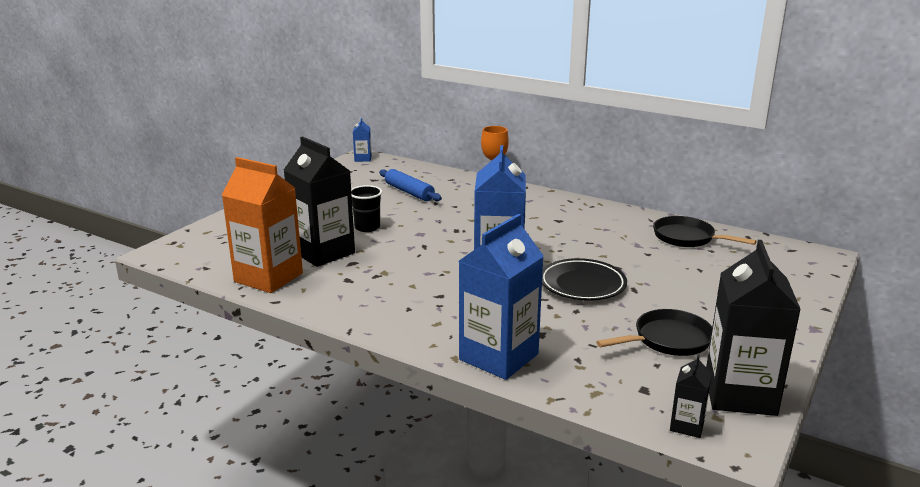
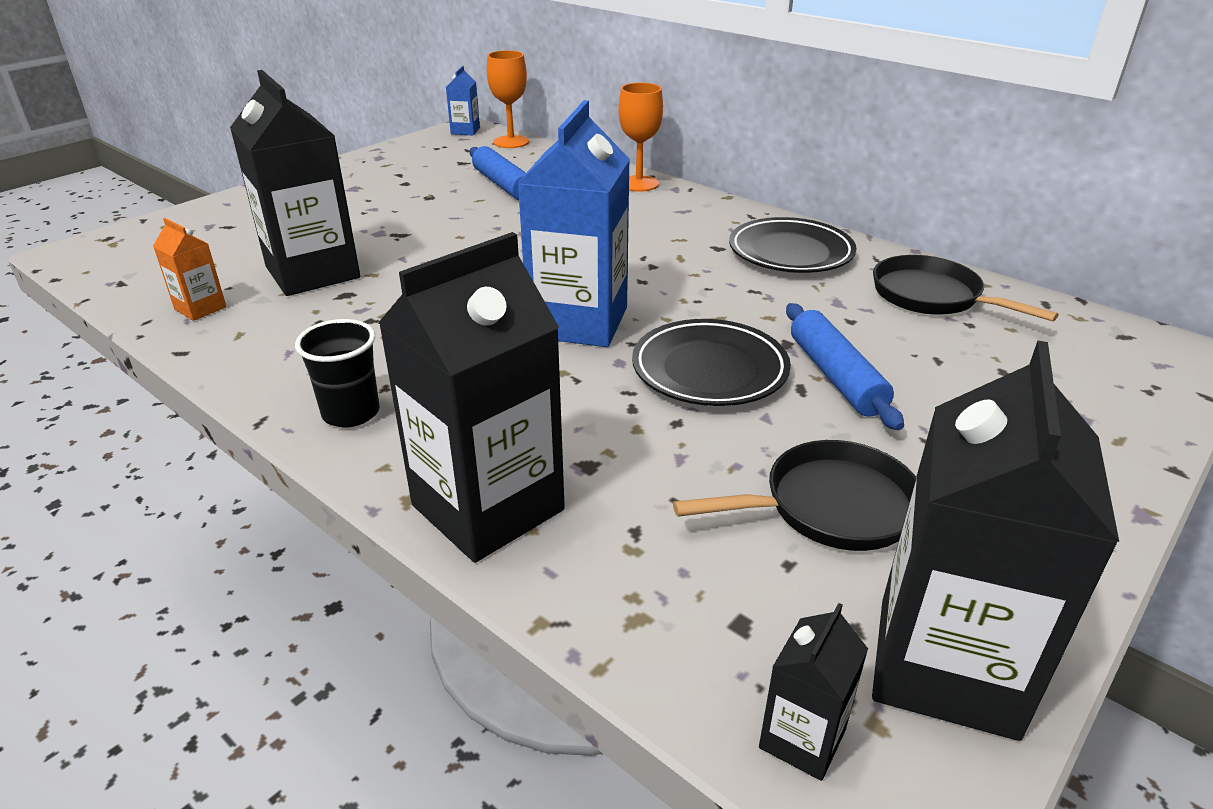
camera: 10 degrees right, 10 degrees up
orange carton [222,157,303,293] -> orange carton [153,218,226,321], size x0.45
black cup [351,185,382,232] -> black cup moved to [295,319,380,427]
blue carton [459,214,544,380] -> black carton [379,232,565,563]
none -> orange goblet [487,50,529,148]
none -> black plate [729,217,857,273]
none -> blue rolling pin [786,303,904,430]

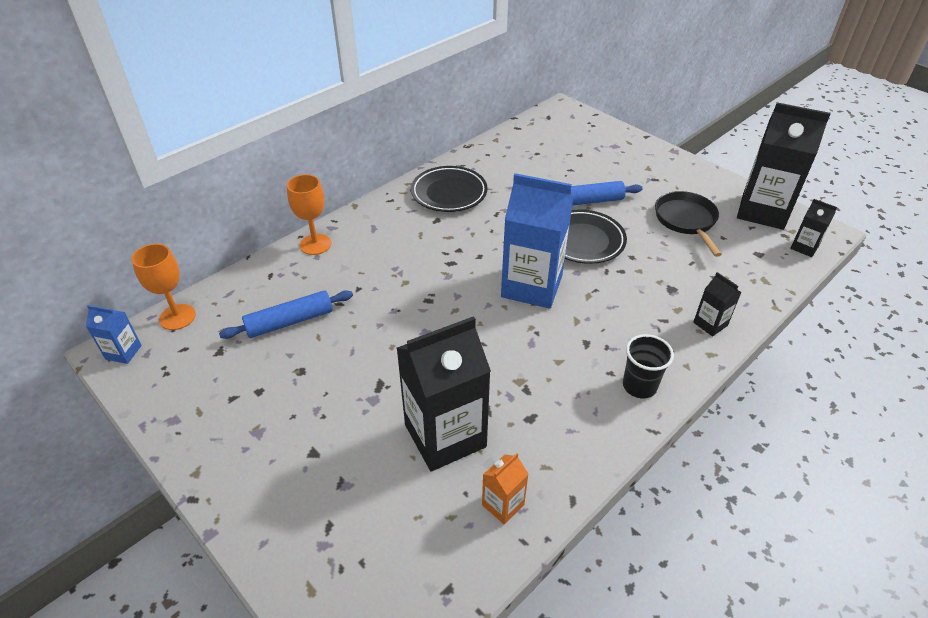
camera: 85 degrees left, 10 degrees up
black carton [379,232,565,563] -> black carton [693,272,742,336], size x0.45
black pan [873,255,1059,321] -> none

